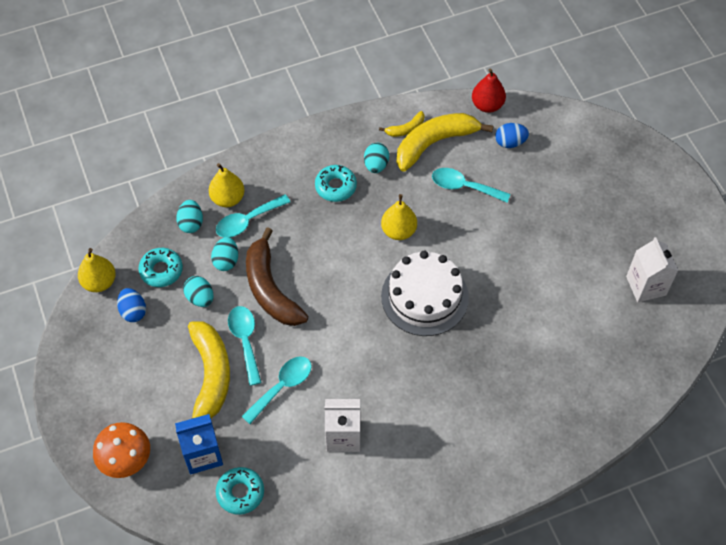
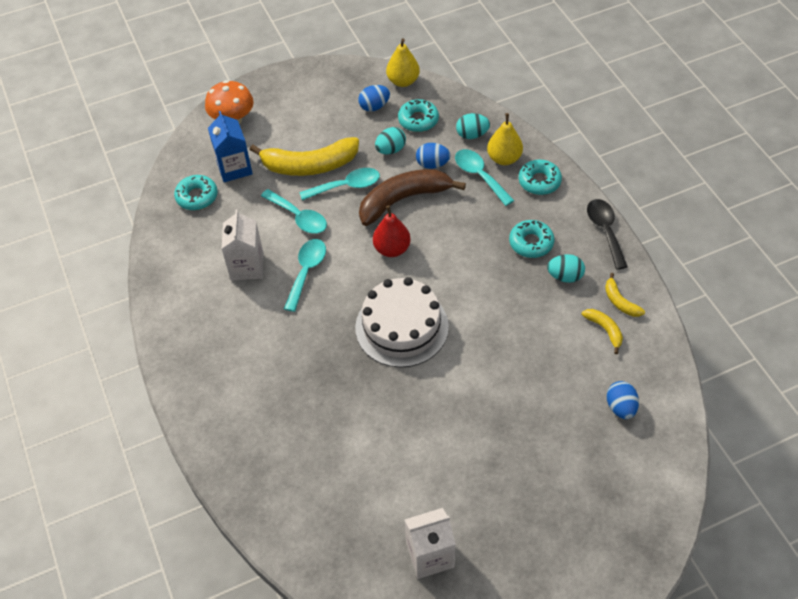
camera: 90 degrees right, 5 degrees down
turquoise egg [211,237,238,271] -> blue egg [416,143,450,169]
yellow pear [381,194,417,240] -> none
yellow banana [397,113,493,172] -> yellow banana [582,309,623,354], size x0.47
turquoise spoon [432,168,510,203] -> turquoise spoon moved to [284,239,326,312]
red pear [472,69,506,113] -> red pear moved to [373,205,411,257]
none -> turquoise donut [519,160,562,195]
none -> black spoon [587,199,628,270]

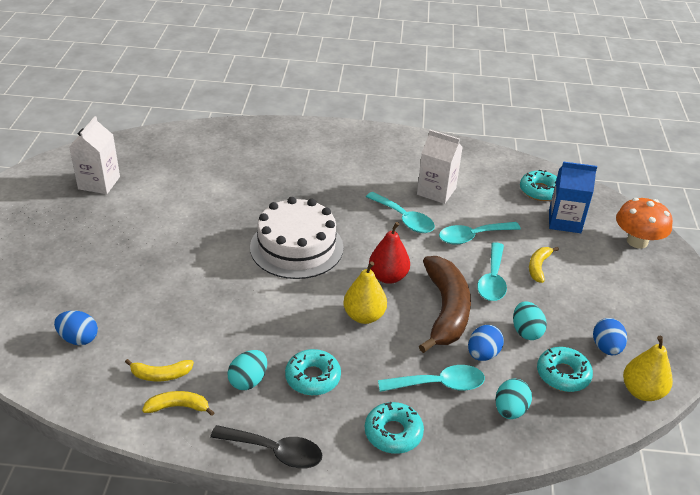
camera: 115 degrees right, 15 degrees down
yellow banana [250,137,359,176] -> yellow banana [529,247,559,283], size x0.47
yellow pear [487,113,523,165] -> yellow pear moved to [343,261,387,324]

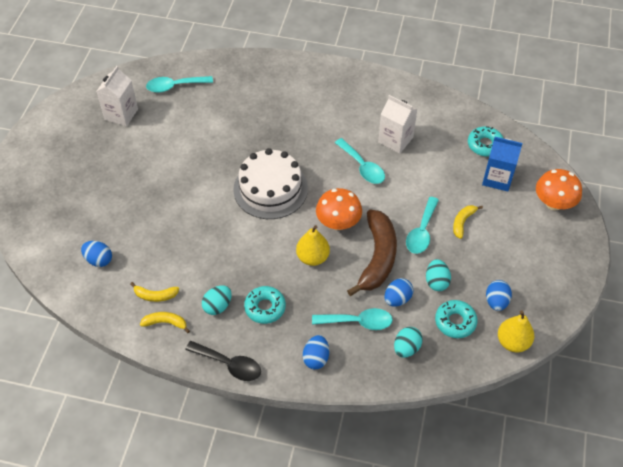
camera: 10 degrees right, 15 degrees up
turquoise donut [365,402,424,454] -> blue egg [303,335,329,369]
red pear [369,222,410,284] -> orange mushroom [316,188,362,230]
turquoise spoon [439,222,521,245] -> turquoise spoon moved to [146,76,213,93]

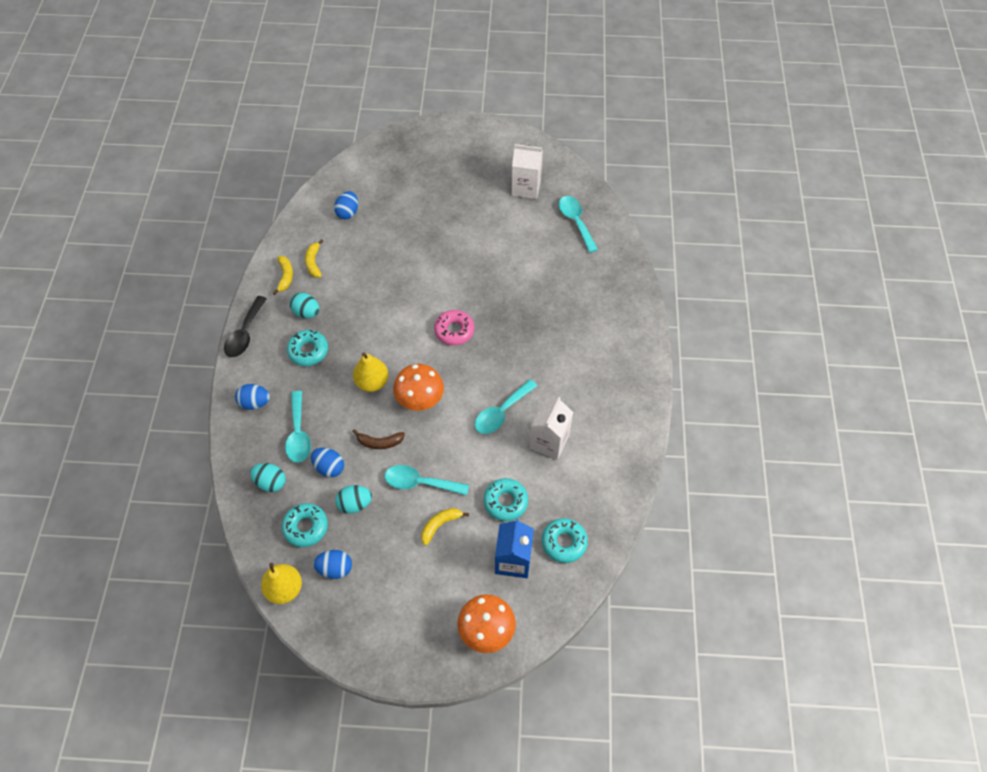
camera: 80 degrees right, 5 degrees up
white cake [233,148,308,219] -> pink donut [434,310,474,345]
brown banana [347,210,397,296] -> brown banana [352,429,405,449], size x0.47
yellow banana [453,205,483,239] -> yellow banana turned 60 degrees counterclockwise [421,508,469,546]
none -> turquoise donut [483,478,528,521]

